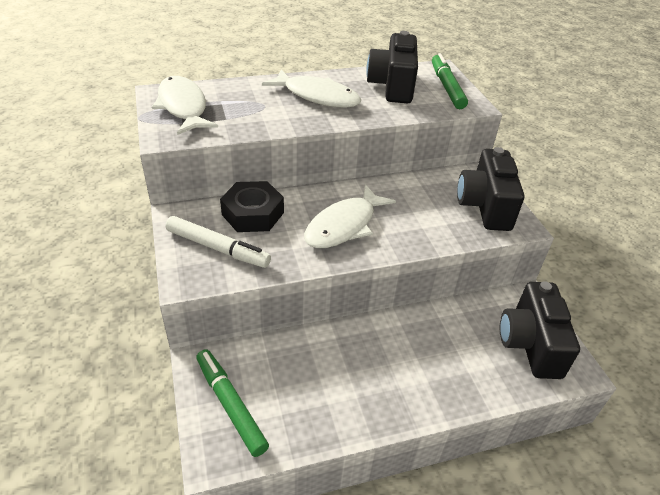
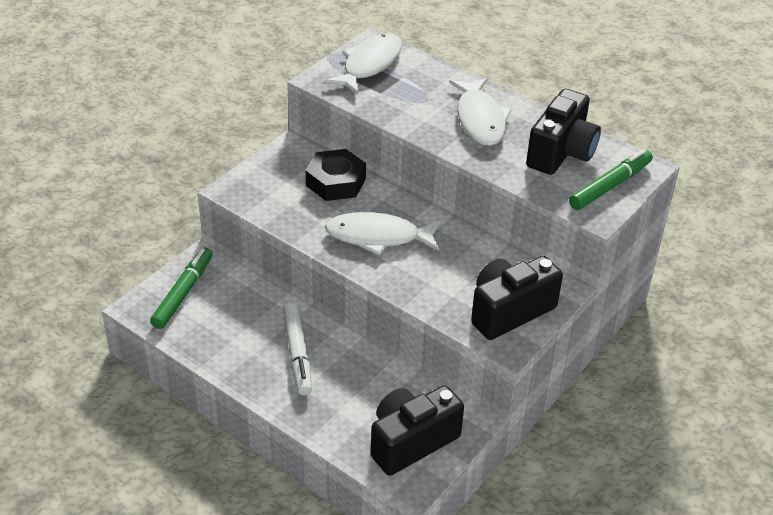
camera: 55 degrees right, 0 degrees up
white marker [166,216,271,268] -> white marker moved to [283,302,312,395]
black camera [366,31,418,103] -> black camera turned 150 degrees clockwise [526,89,601,175]

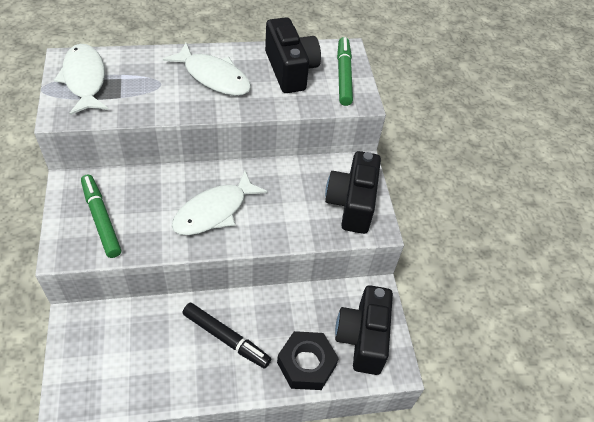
camera: 50 degrees left, 10 degrees up
green marker [150,248,213,329] -> green marker moved to [81,175,121,258]
white marker [283,302,312,395] -> black marker [182,303,271,369]
black nut [306,149,366,201] -> black nut moved to [277,331,339,390]

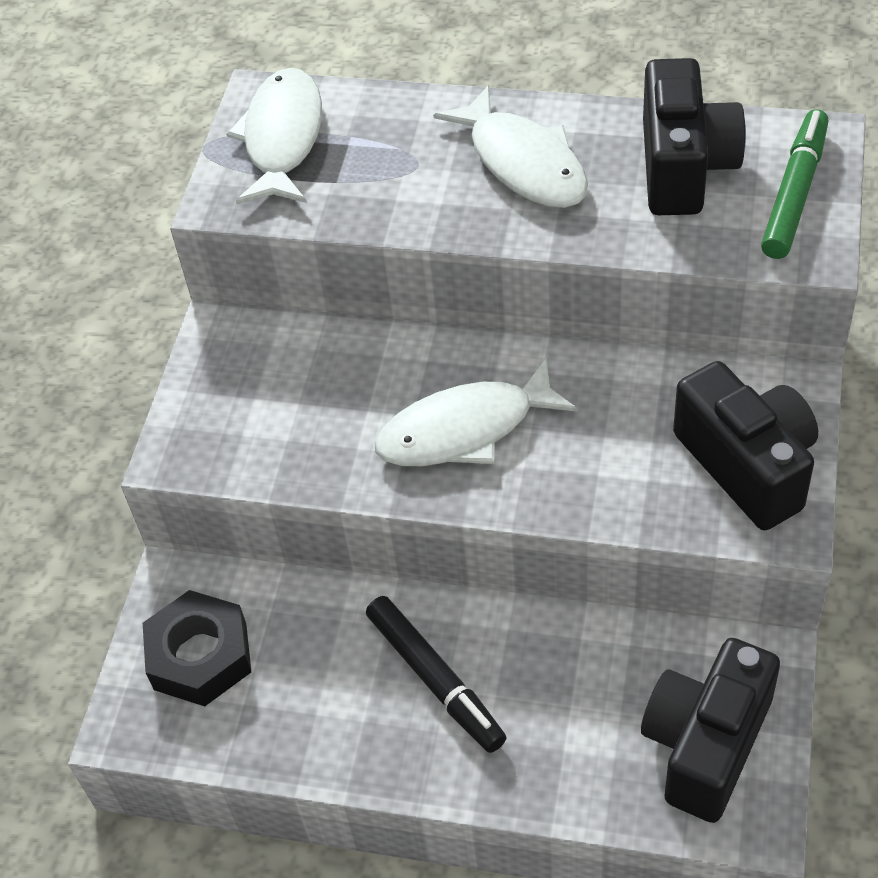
camera: 30 degrees right, 0 degrees up
green marker [81,175,121,258] -> none
black nut [277,331,339,390] -> black nut moved to [143,590,251,706]
black camera [325,151,381,234] -> black camera turned 120 degrees clockwise [673,361,818,530]

